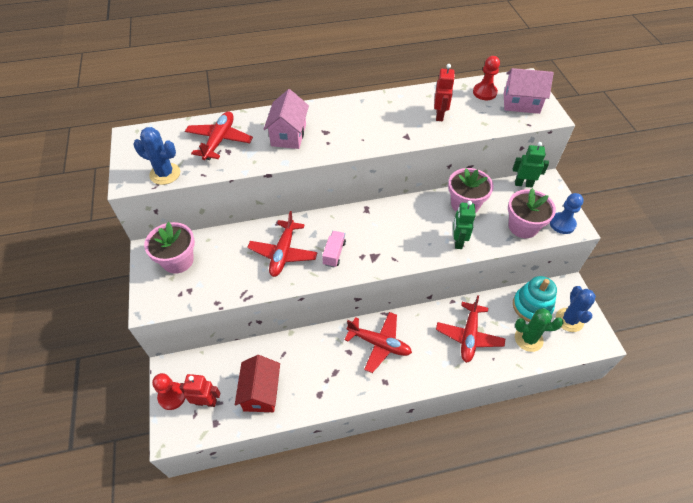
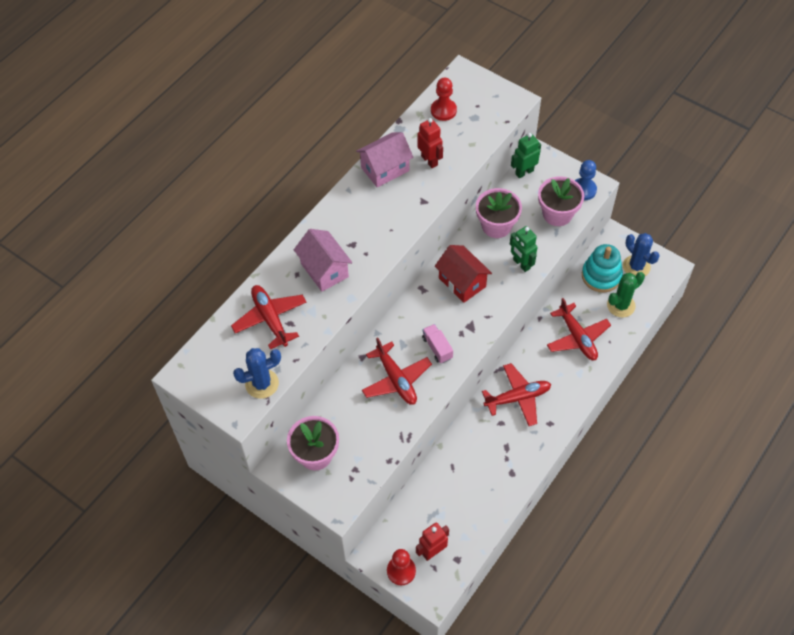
camera: 40 degrees left, 5 degrees up
red house [235,355,280,412] -> red house moved to [435,245,492,303]
pink house [504,68,554,114] -> pink house moved to [356,132,414,188]

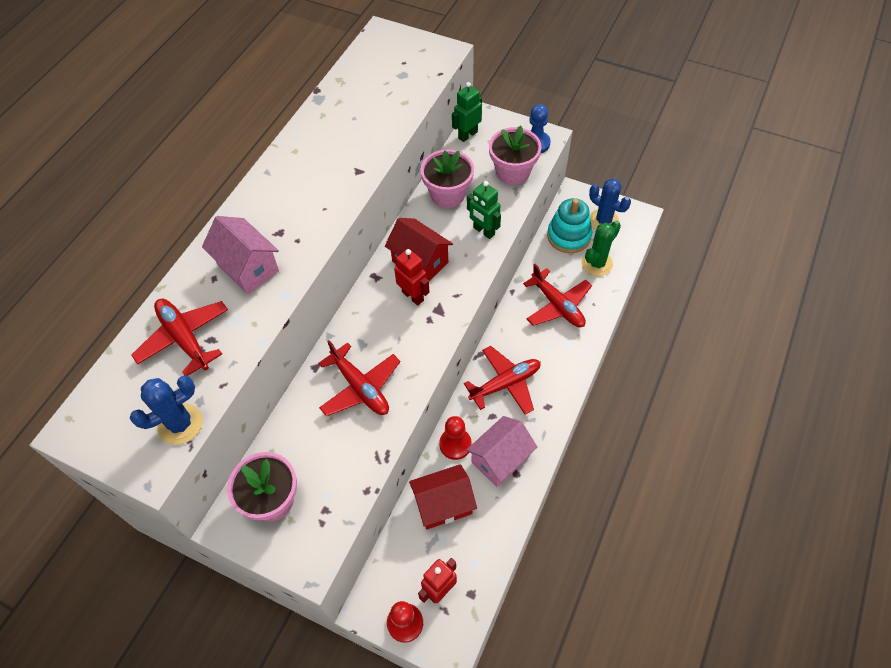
camera: 10 degrees left, 0 degrees up
pink house [356,132,414,188] -> pink house moved to [466,416,537,487]
red robot [417,118,443,168] -> red robot moved to [394,249,430,305]
pink truck [422,324,453,363] -> none
red pawn [431,78,457,121] -> red pawn moved to [439,416,472,460]
none -> red house [409,464,477,530]

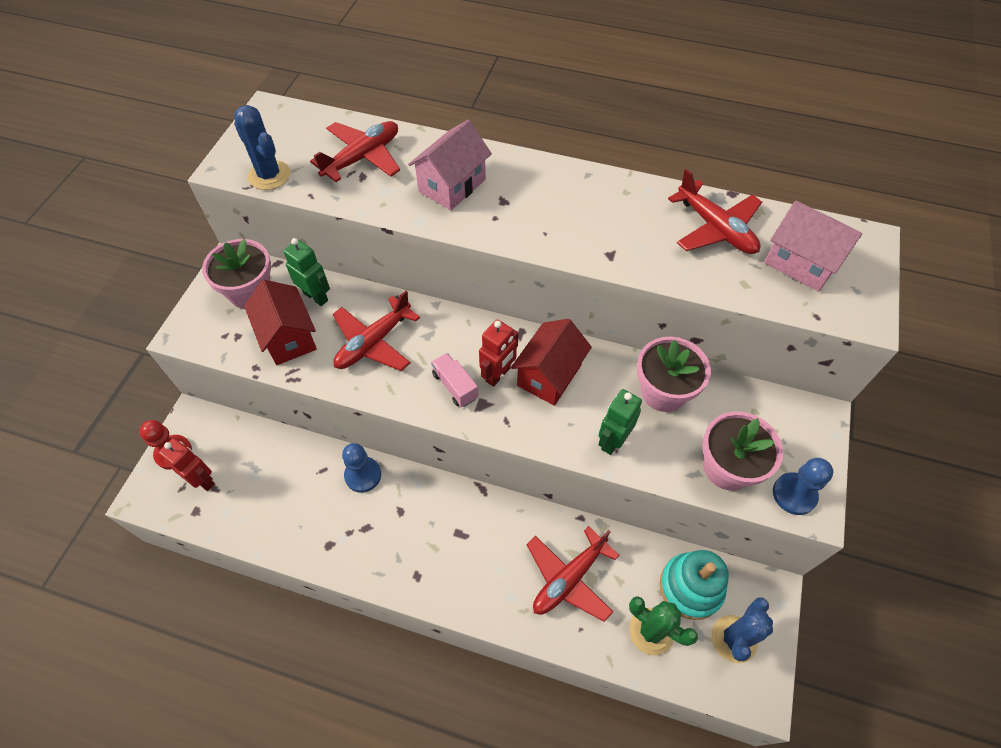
camera: 80 degrees right, 0 degrees up
red house [409,464,477,530] -> red house moved to [244,280,317,365]
red pawn [439,416,472,460] -> blue pawn [342,443,381,493]
green robot [452,82,482,142] -> green robot moved to [283,238,330,306]
red plane [464,346,541,415] -> red plane moved to [668,169,762,254]
pink house [466,416,537,487] -> pink house moved to [764,201,862,292]
none -> pink truck [431,353,478,407]

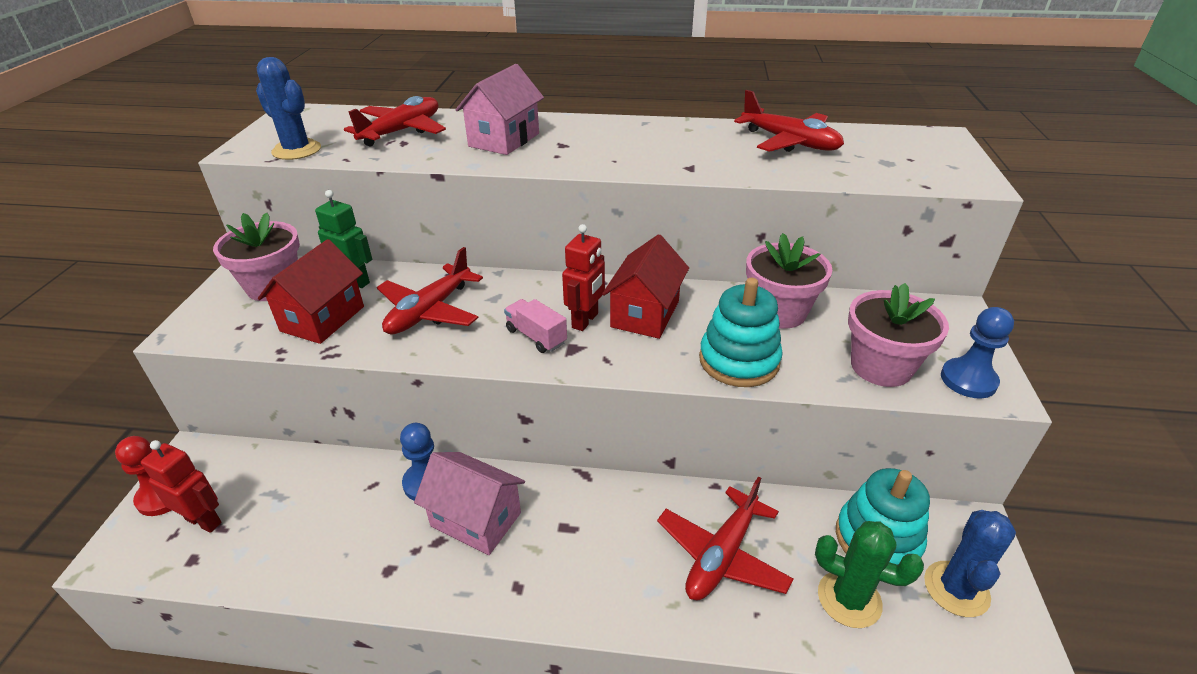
camera: 10 degrees left, 20 degrees down
red house [244,280,317,365] -> red house turned 60 degrees clockwise [258,239,364,344]
green robot [598,389,642,455] -> turquoise stacking toy [699,278,783,387]
pink house [764,201,862,292] -> pink house moved to [414,452,525,555]

